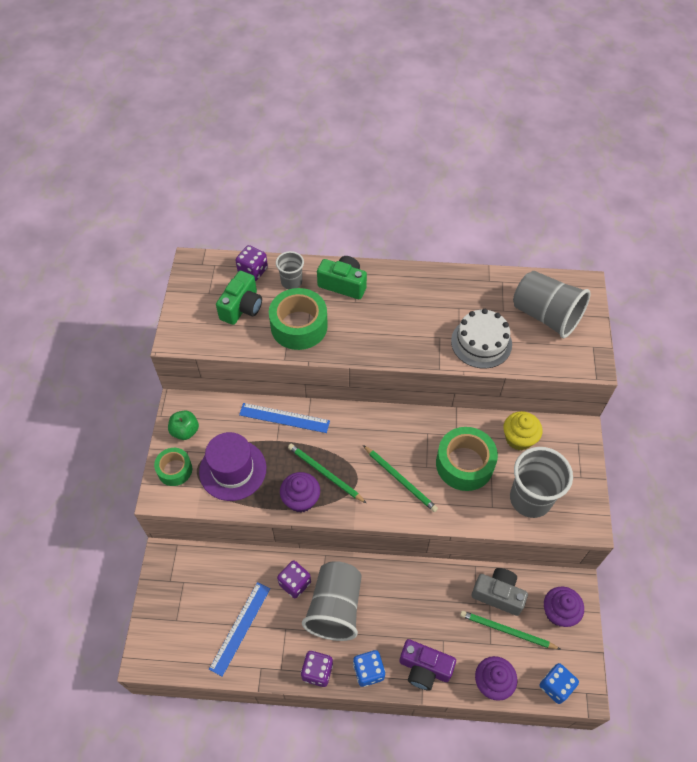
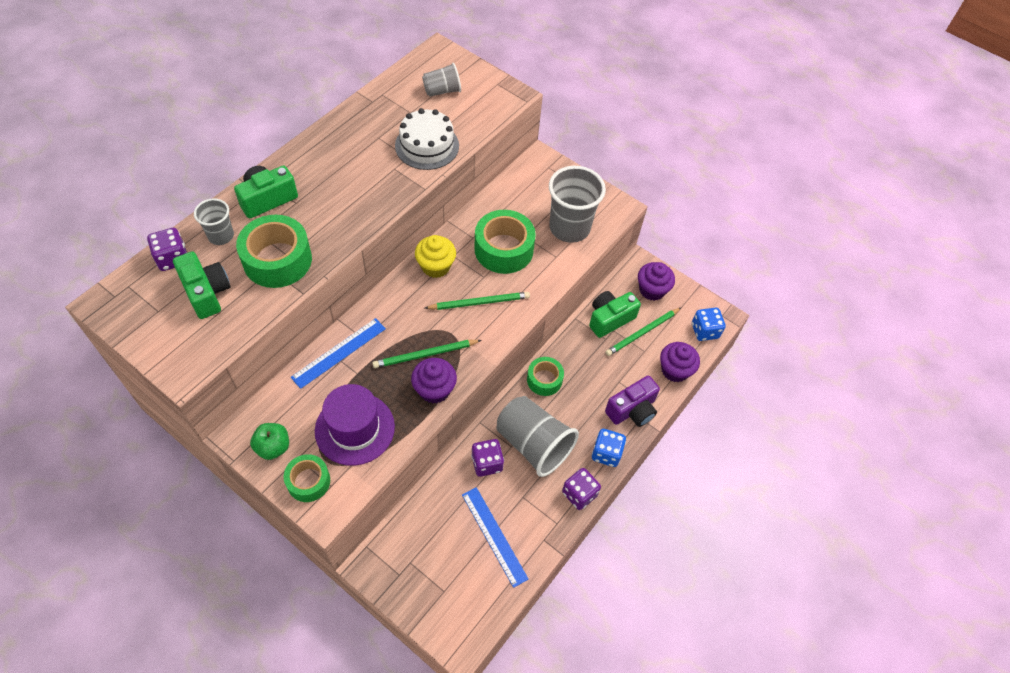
camera: 60 degrees left, 0 degrees up
grey camera [472,568,528,616] -> green camera [589,291,641,338]
yellow cupcake [503,411,542,450] -> yellow cupcake moved to [415,235,456,278]
grey cup [513,271,591,338] -> grey cup [422,63,461,97], size x0.54
none -> green tape [527,357,564,396]

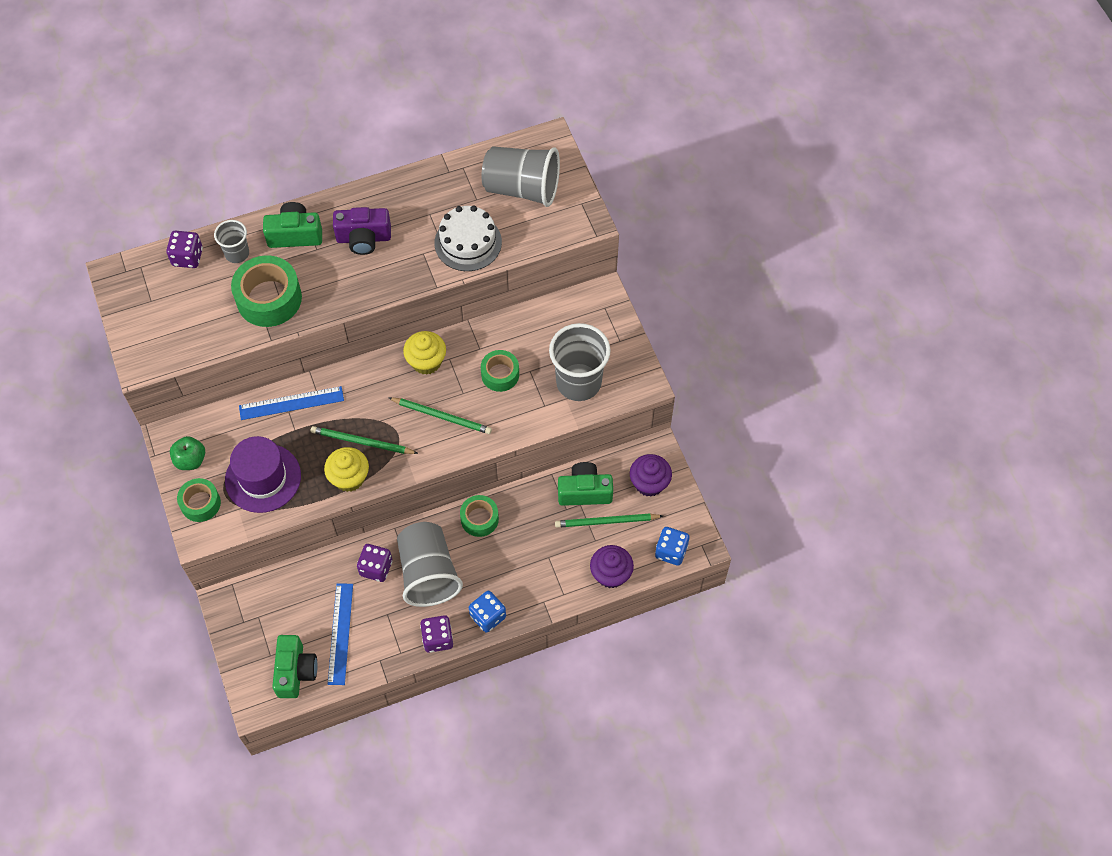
camera: 35 degrees right, 5 degrees up
green camera [173,251,231,319] -> green camera moved to [272,635,318,698]
purple cupcake [411,358,457,403] -> yellow cupcake [324,447,369,492]
grey cup [422,63,461,97] -> grey cup [482,146,560,207], size x1.85
green tape [474,210,536,274] -> green tape [481,350,519,392], size x0.60
purple camera [605,375,660,427] -> purple camera moved to [333,207,391,255]

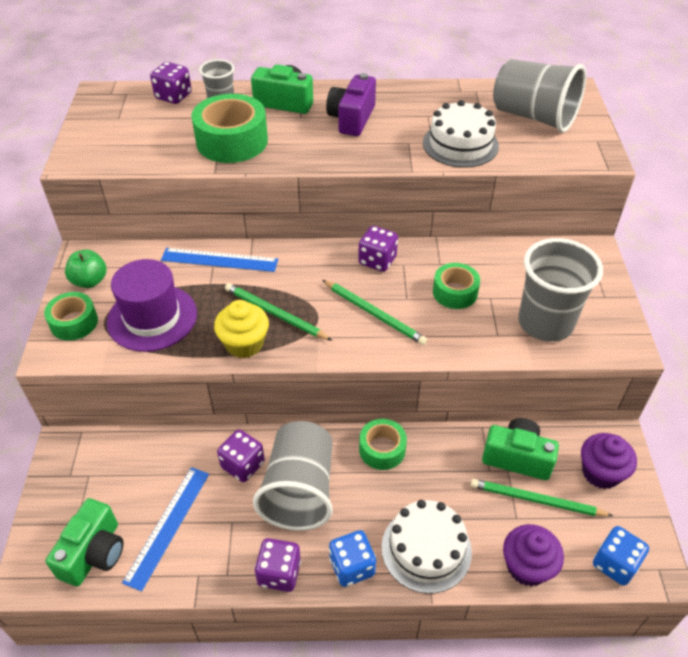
camera: 20 degrees right, 15 degrees down
purple camera [333,207,391,255] -> purple camera turned 90 degrees clockwise [326,73,376,136]
yellow cupcake [403,331,446,375] -> purple dice [358,226,398,272]
none -> white cake [381,500,472,594]

